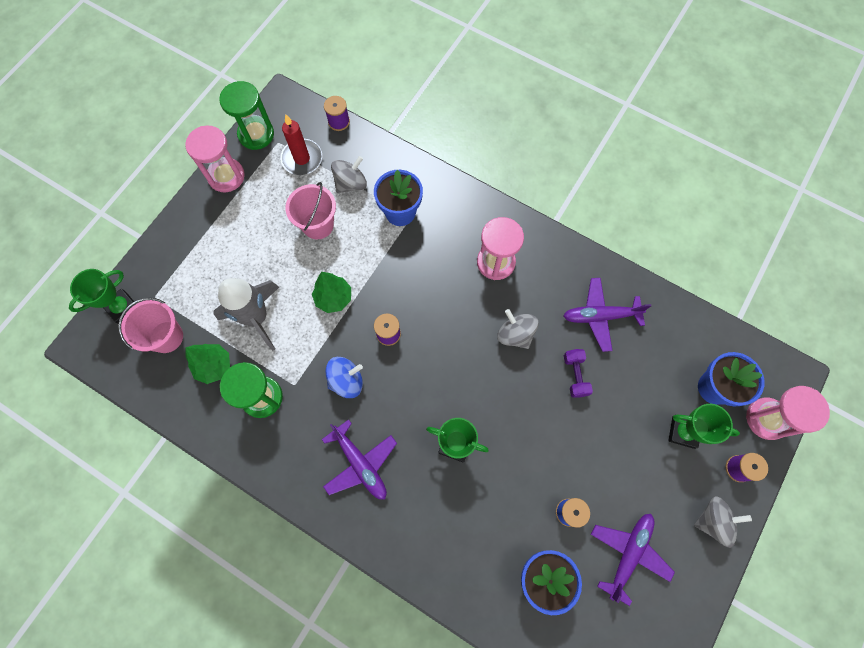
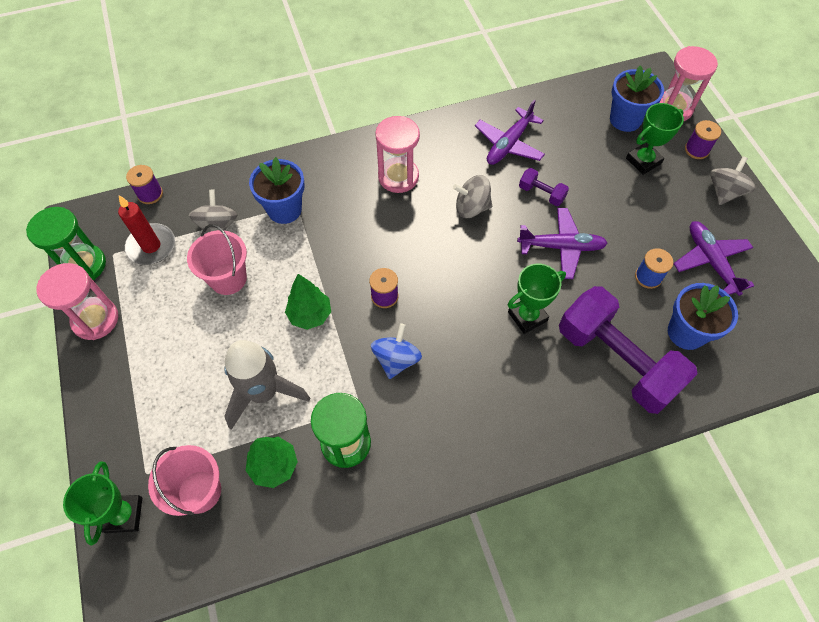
camera: 50 degrees left, 10 degrees down
purple plane [322,419,397,499] -> purple plane moved to [517,208,608,279]
none -> purple dumbbell [559,286,698,414]

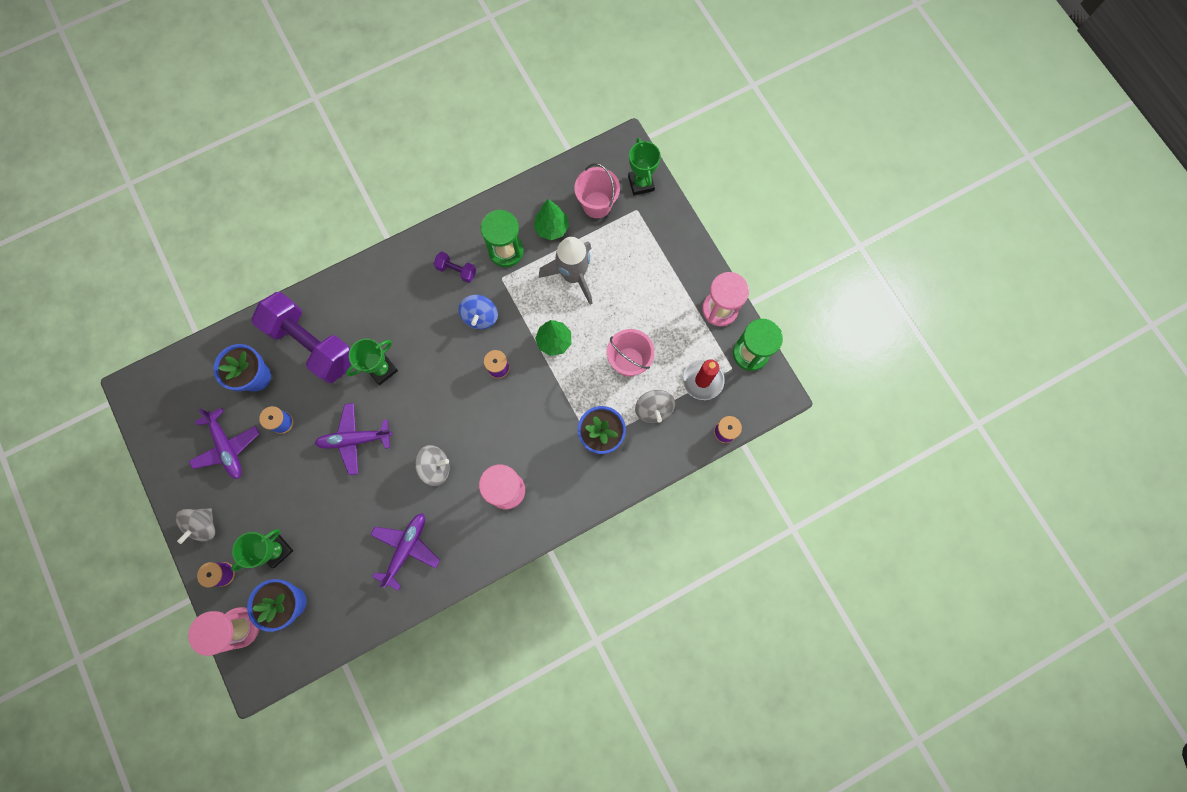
camera: 170 degrees right, 15 degrees up
purple dumbbell [519,168,569,206] -> purple dumbbell moved to [434,252,476,283]

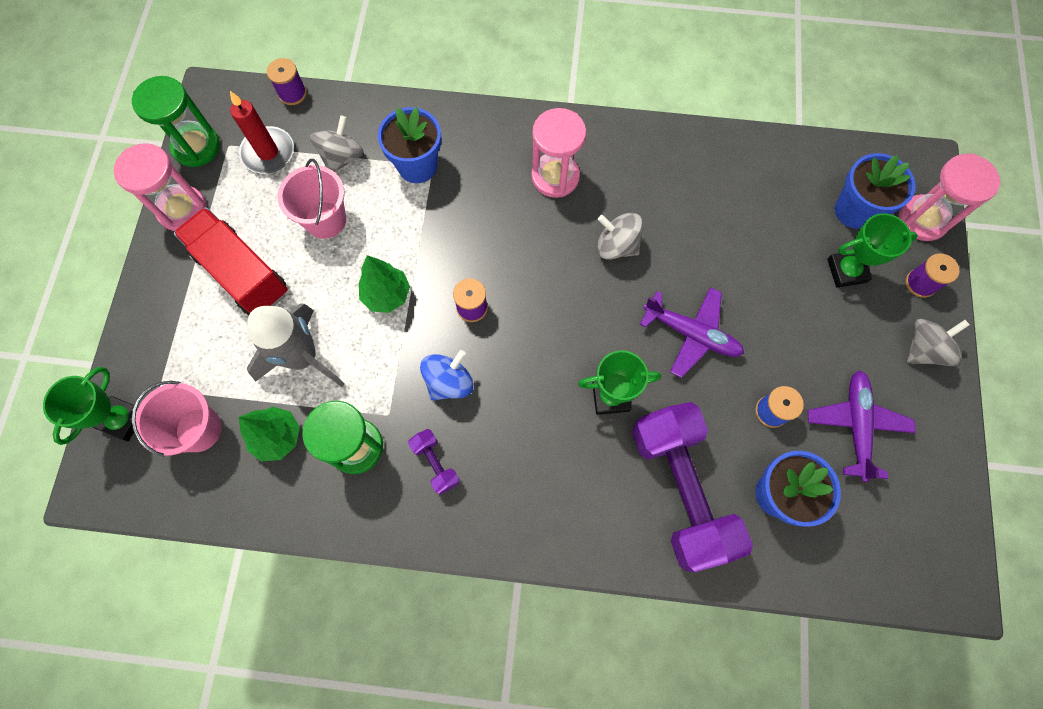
camera: 145 degrees left, 5 degrees down
purple plane [370,513,440,591] -> none
none -> red truck [174,207,288,315]

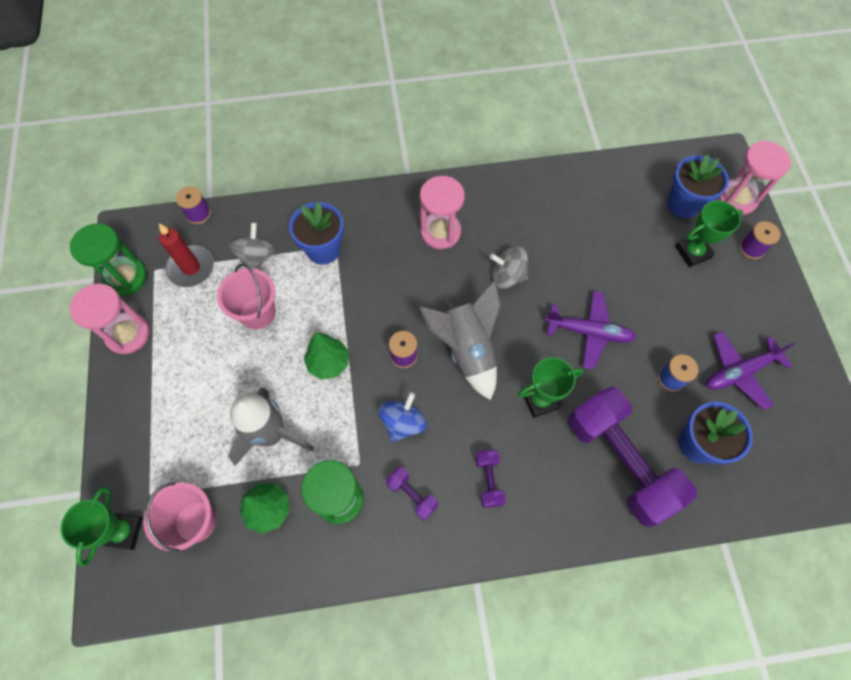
camera: 15 degrees left, 5 degrees down
red truck [174,207,288,315] -> none
purple plane [808,370,916,482] -> purple plane turned 105 degrees counterclockwise [706,331,795,410]
grey spinning top [907,319,970,366] -> none
none -> grey rocket [419,280,501,400]
none -> purple dumbbell [475,450,506,508]

